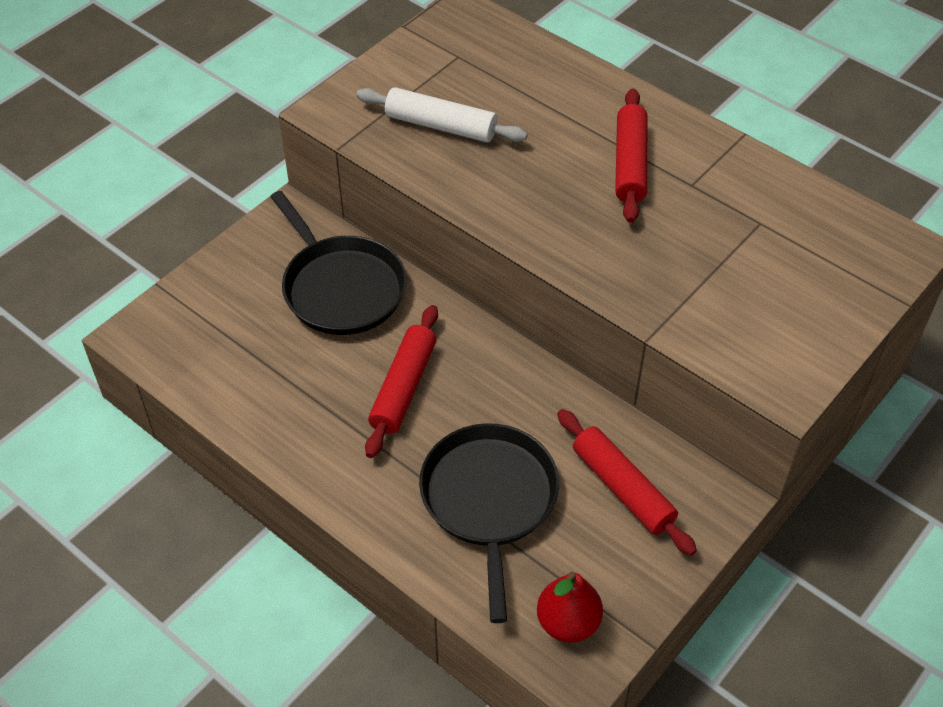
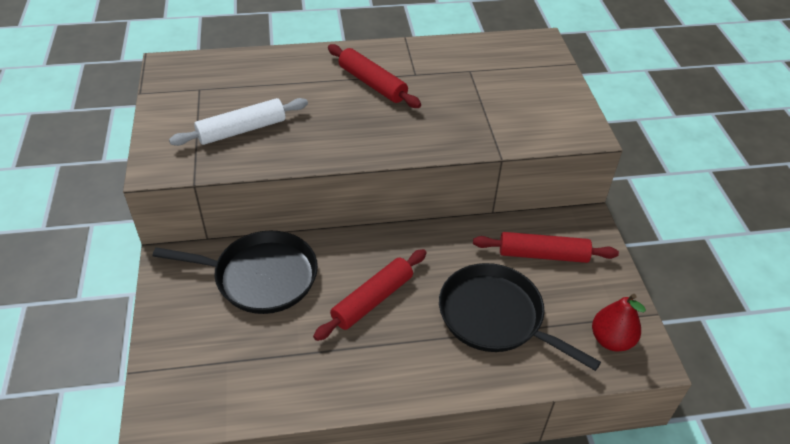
camera: 50 degrees left, 5 degrees down
red rolling pin [365,305,438,458] -> red rolling pin turned 75 degrees clockwise [313,249,427,341]

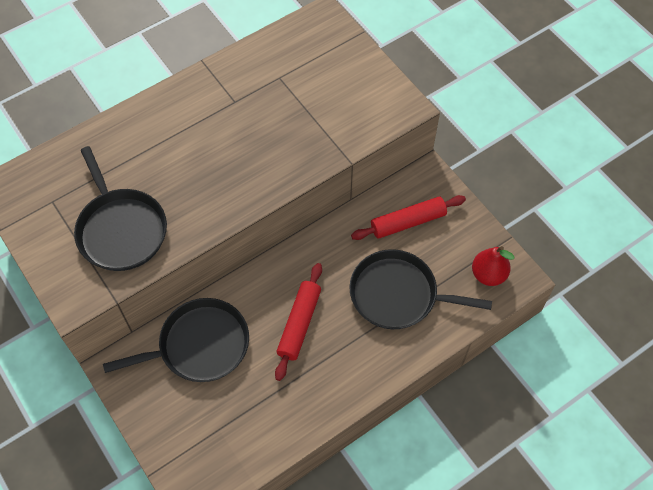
camera: 25 degrees left, 15 degrees up
white rolling pin [169,98,308,146] -> black pan [74,146,167,271]
red rolling pin [328,44,421,108] -> none

